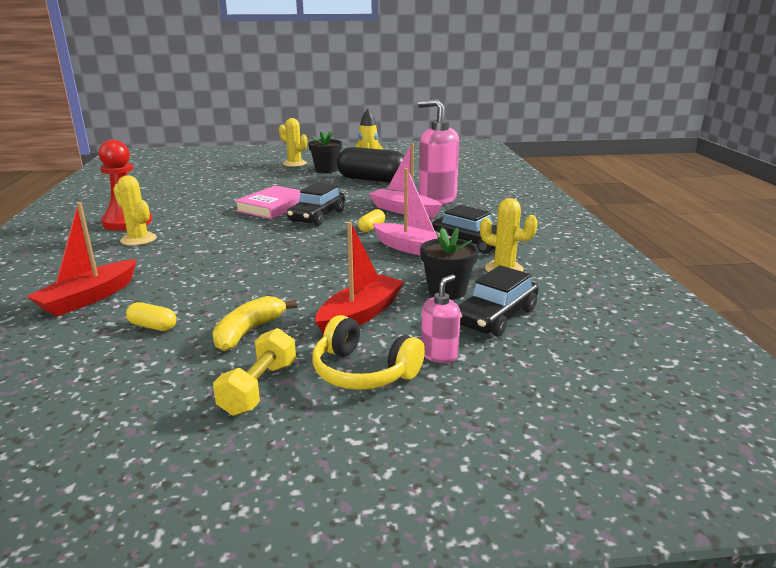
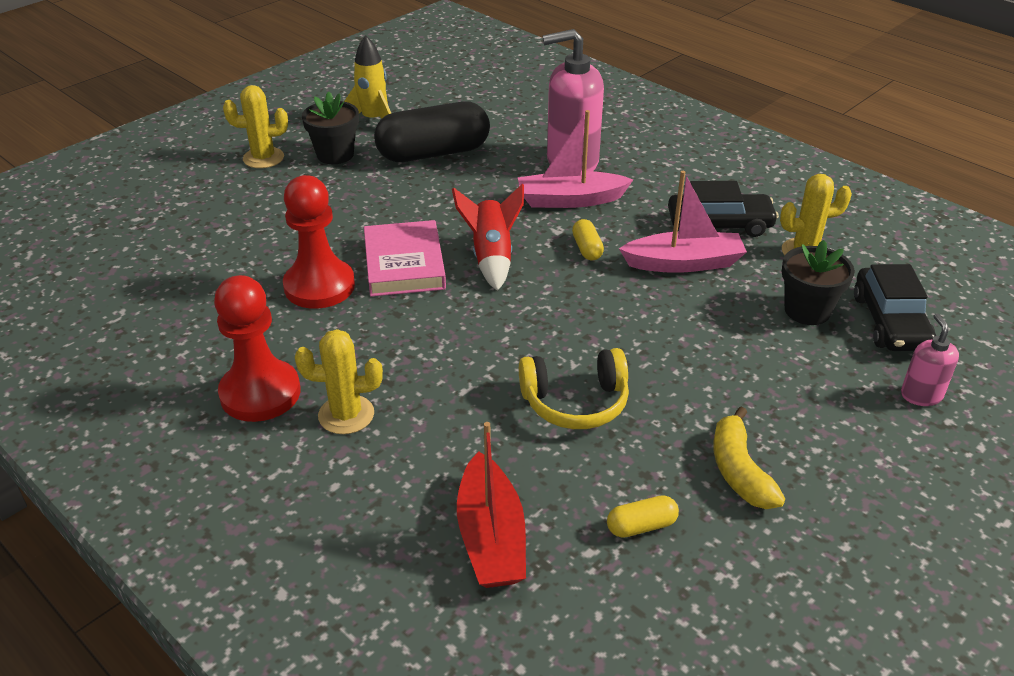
camera: 40 degrees left, 15 degrees up
yellow dumbbell [213,328,296,416] -> none
black car [287,183,345,226] -> red rocket [452,184,524,291]
yellow headphones [312,315,425,390] -> yellow headphones moved to [519,348,629,429]
red boat [315,222,404,335] -> none
none -> red pawn [283,175,355,309]

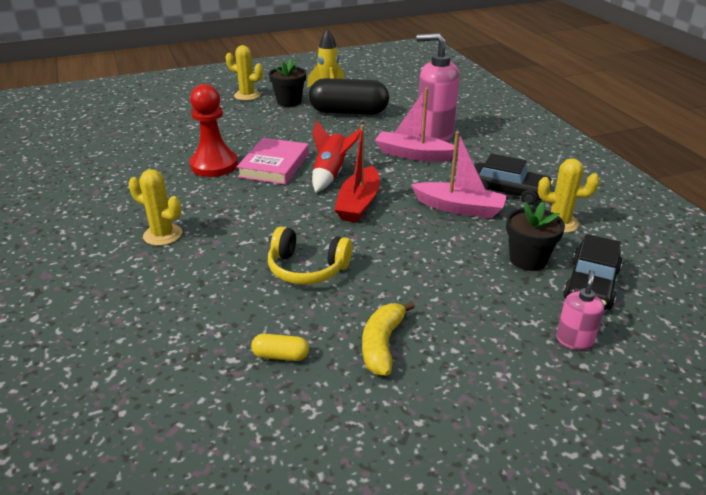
camera: 25 degrees right, 5 degrees down
red pawn [214,275,300,422] -> none
red boat [457,422,526,588] -> red boat moved to [334,125,380,222]
yellow capsule [572,219,604,260] -> none

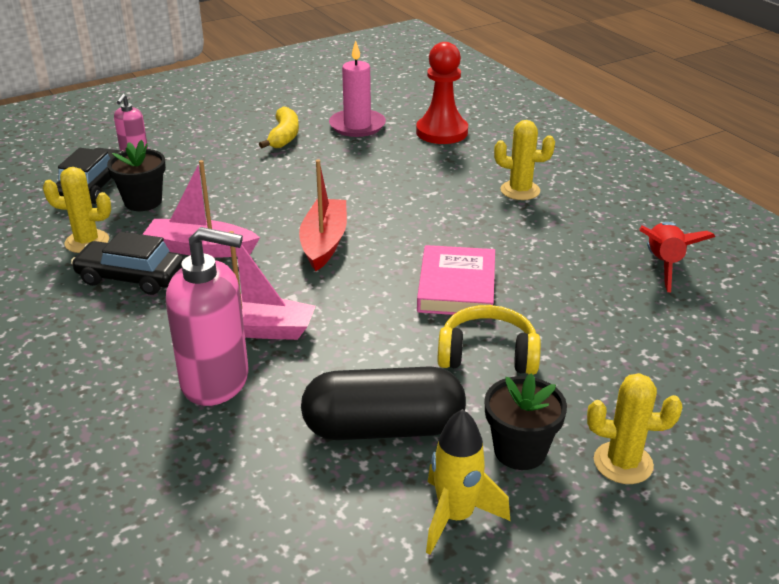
camera: 170 degrees right, 0 degrees up
red pawn [190,84,238,177] -> red pawn moved to [416,42,468,144]
yellow capsule [251,334,309,361] -> pink candle [329,40,386,137]
yellow headphones [268,227,352,285] -> yellow headphones moved to [437,305,541,375]
red rocket [312,120,360,192] -> red rocket moved to [640,222,715,293]

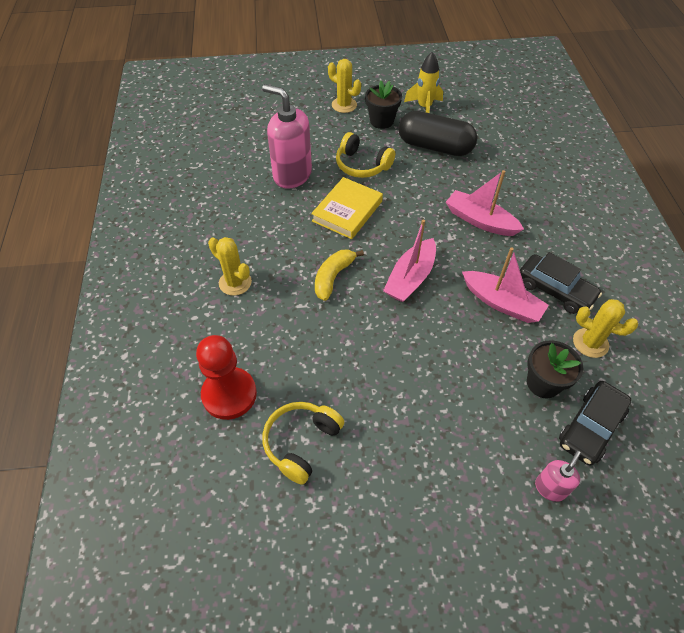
camera: 155 degrees left, 20 degrees up
pink soap dispenser [166,227,249,406] -> pink soap dispenser moved to [262,84,312,189]
yellow banana [259,107,299,148] -> yellow banana moved to [315,249,364,301]
red boat [299,160,347,271] -> pink boat [383,220,436,302]
pink candle [329,40,386,137] -> yellow headphones [262,402,344,485]
pink book [417,245,495,315] -> yellow book [311,177,383,239]
red rocket [640,222,715,293] -> none

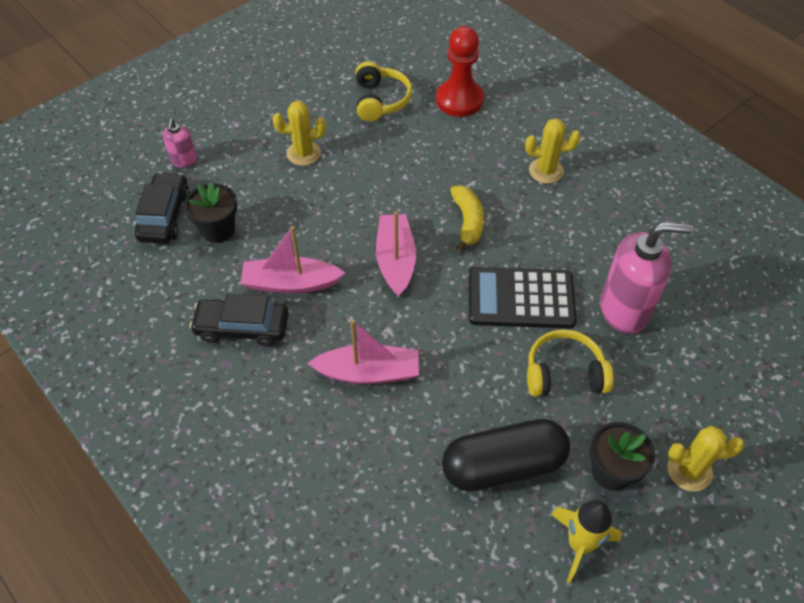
camera: 145 degrees right, 0 degrees up
yellow book [311,177,383,239] -> black calculator [469,267,577,328]
yellow cactus [573,299,638,358] -> yellow cactus moved to [273,101,326,166]

